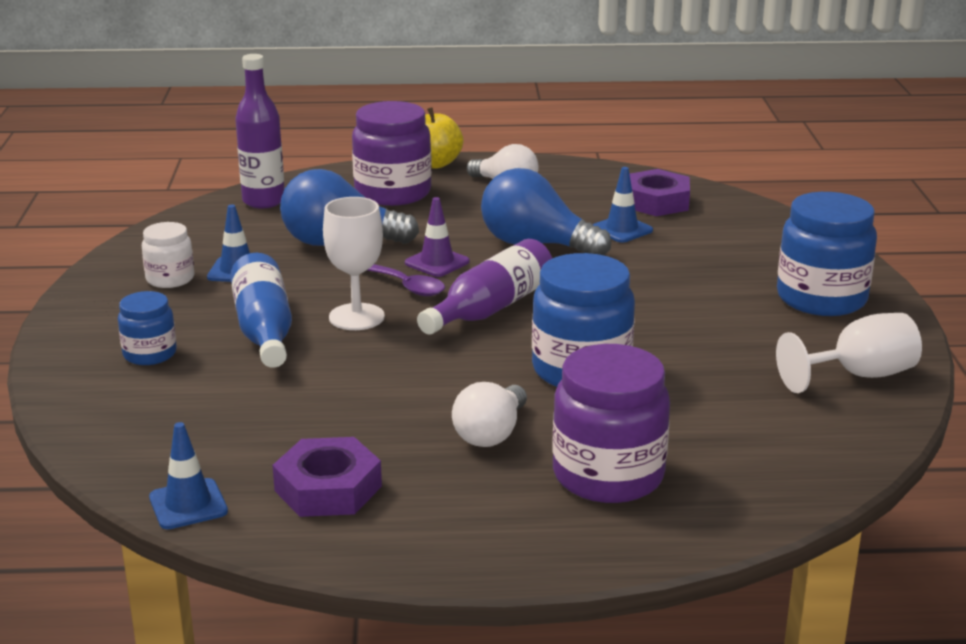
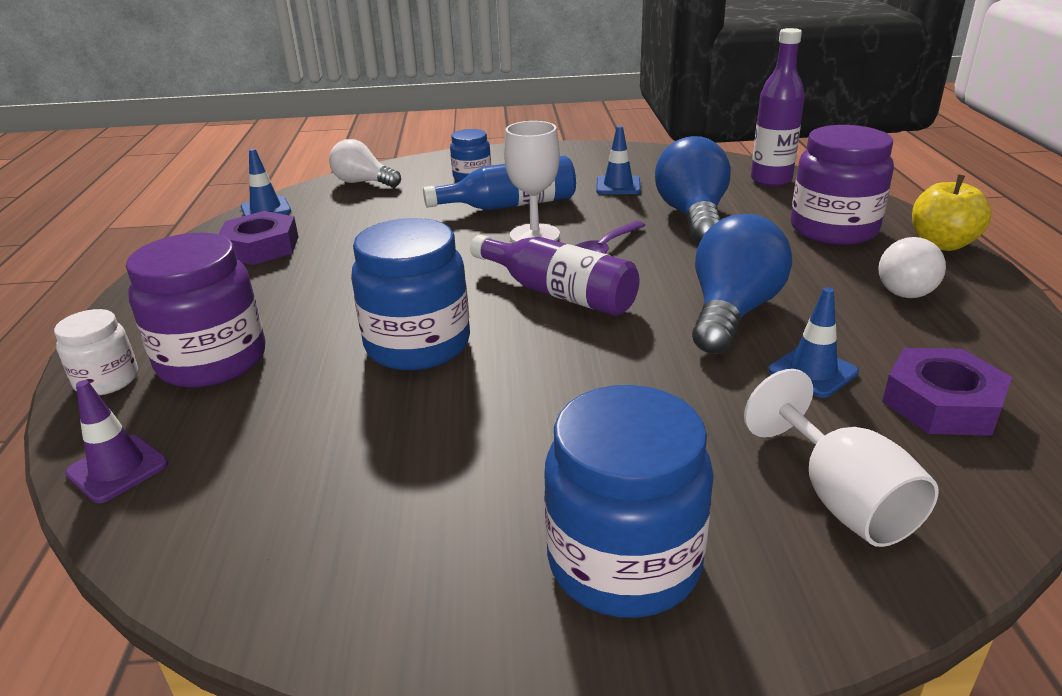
camera: 90 degrees right, 5 degrees up
white jar [142,222,194,288] -> white jar moved to [54,309,138,396]
purple traffic cone [405,197,470,277] -> purple traffic cone moved to [65,380,168,503]
white light bulb [452,382,527,447] -> white light bulb moved to [329,139,401,187]
white goblet [776,313,922,393] -> white goblet moved to [744,369,939,547]

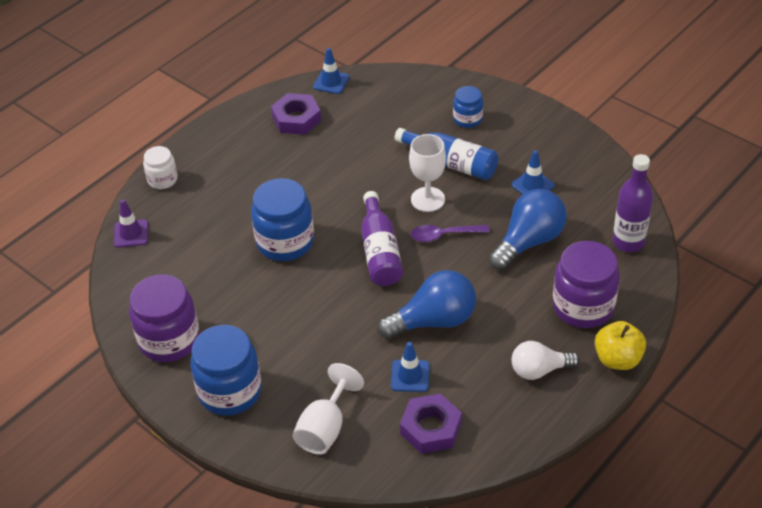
camera: 45 degrees right, 15 degrees up
purple jar [126,232,266,388] -> purple jar moved to [129,274,200,362]
white light bulb [329,139,401,187] -> none

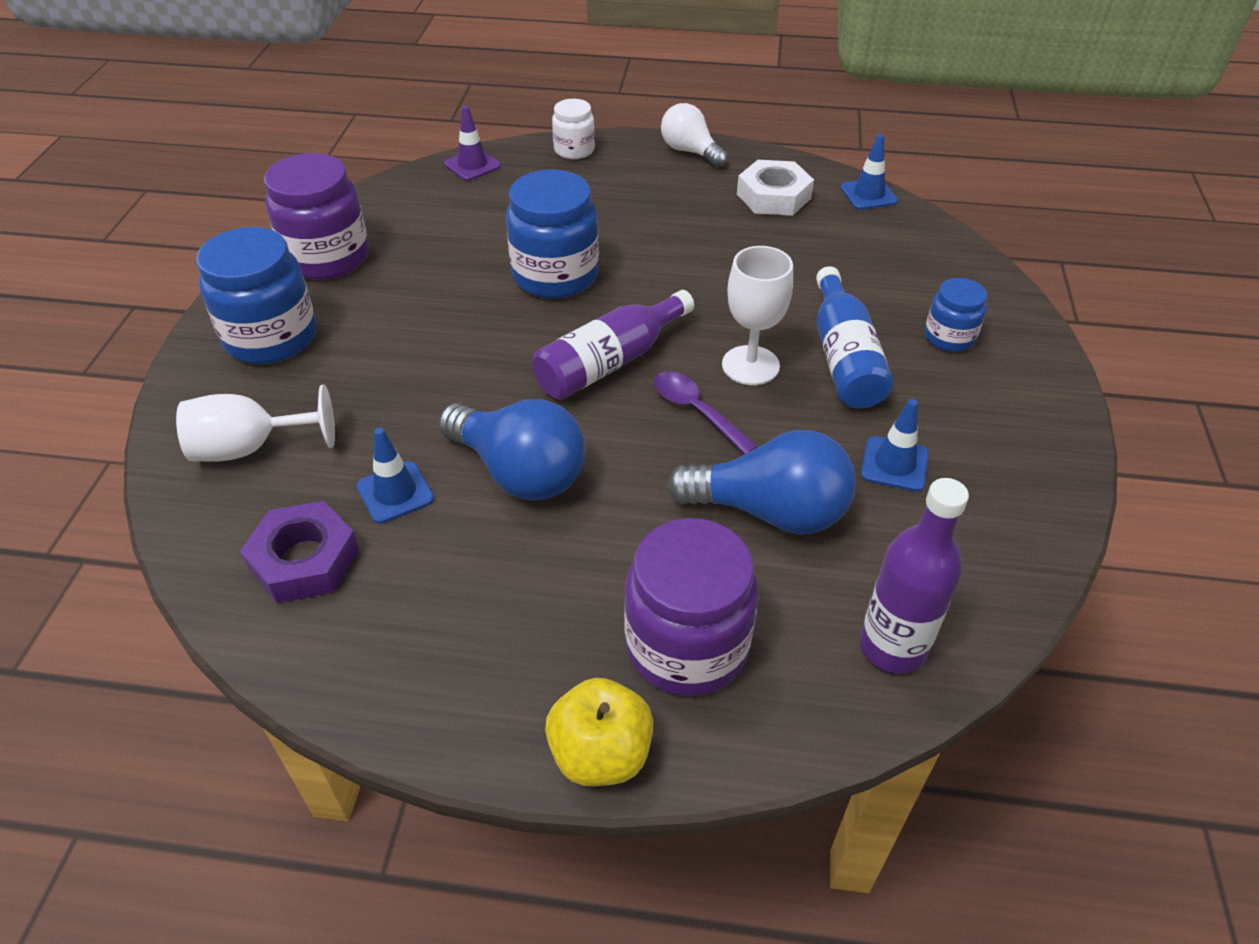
camera: 55 degrees right, 0 degrees up
purple nut [271,93,321,135] -> white nut [737,160,814,216]
white light bulb [512,341,580,380] -> white light bulb moved to [661,103,728,167]

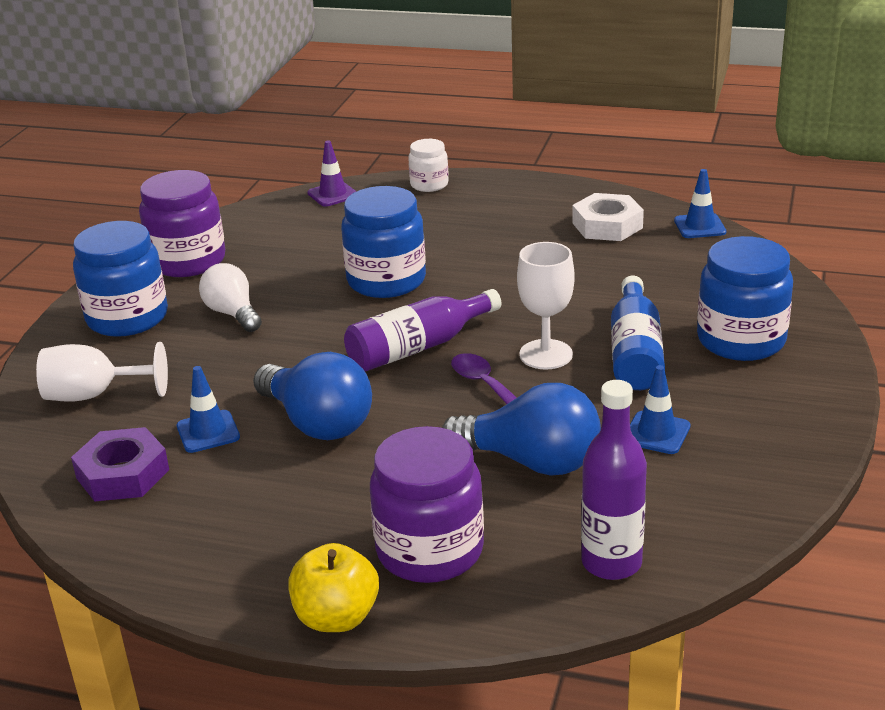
camera: 10 degrees right, 15 degrees down
white light bulb [661,103,728,167] -> white light bulb moved to [199,263,262,332]
blue jar [925,278,987,352] -> blue jar [697,236,793,361], size x1.81

